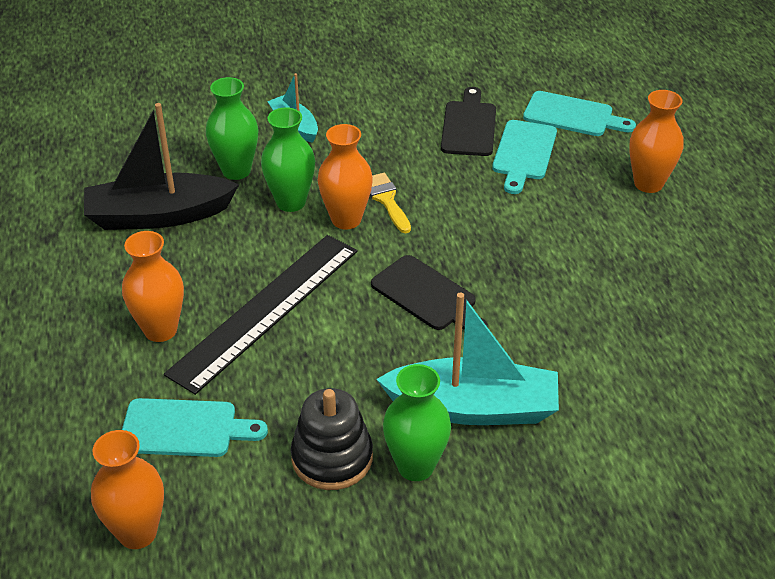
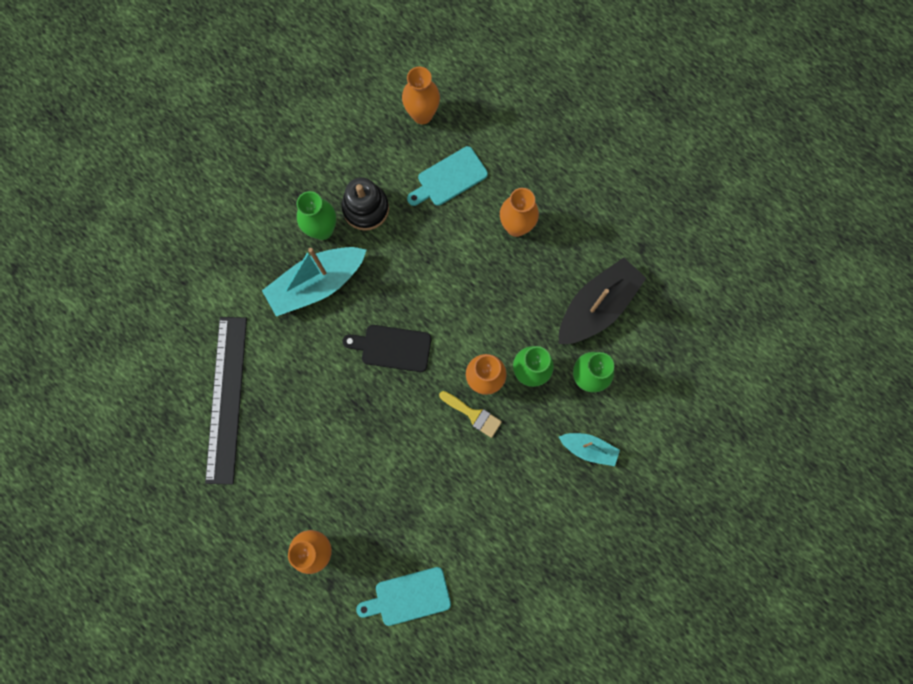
camera: 145 degrees right, 35 degrees up
black ruler [164,235,357,395] -> black ruler moved to [205,317,247,485]
black cutting board [441,87,496,156] -> none
turquoise cutting board [492,120,557,194] -> none

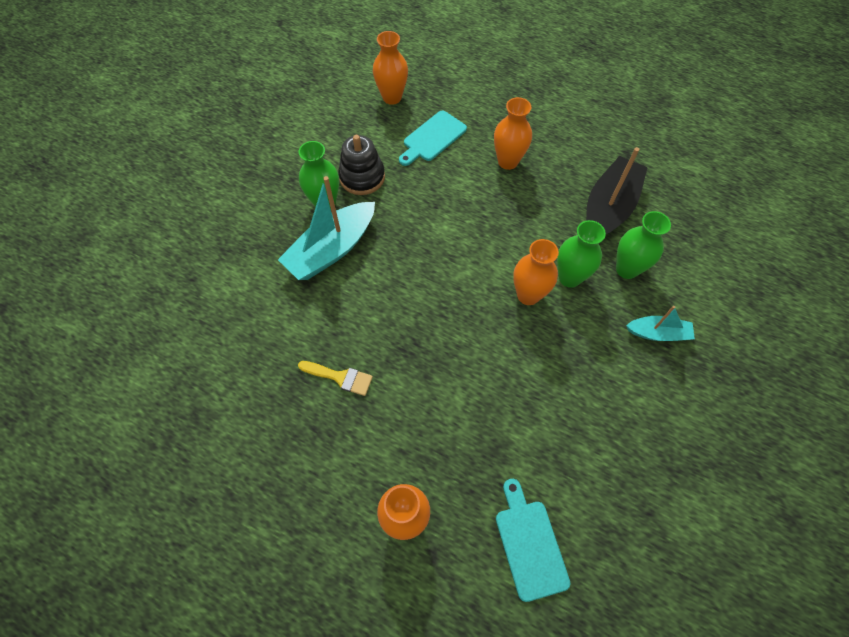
camera: 15 degrees left, 15 degrees down
black ruler [205,317,247,485] -> none
black cutting board [343,325,431,372] -> none
turquoise cutting board [356,567,451,626] -> turquoise cutting board turned 105 degrees clockwise [496,479,570,602]
yellow brush [439,391,502,438] -> yellow brush moved to [298,361,373,396]

